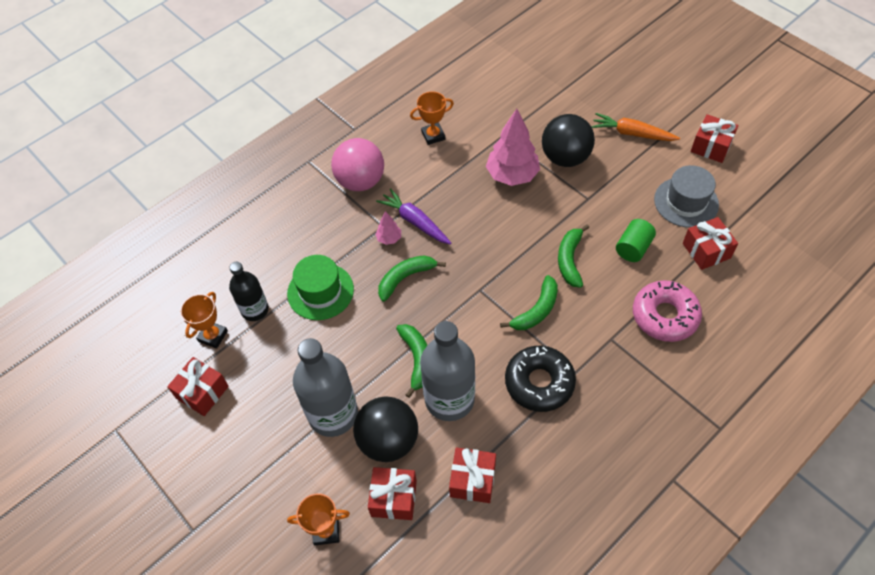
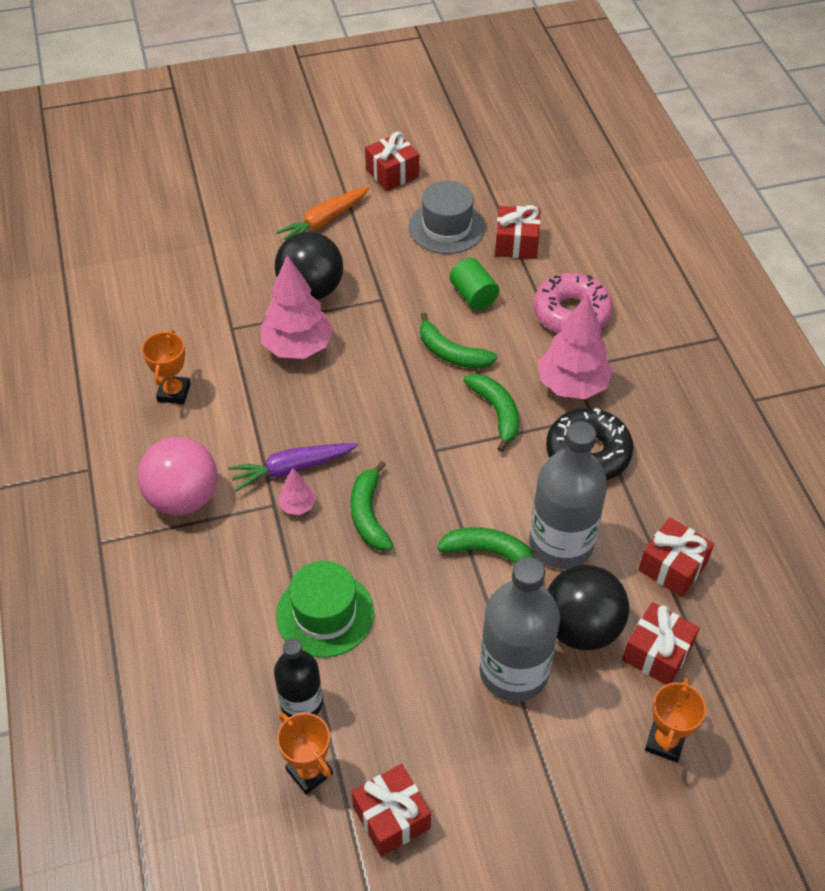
camera: 65 degrees left, 5 degrees down
none -> pink tree [538,294,613,399]

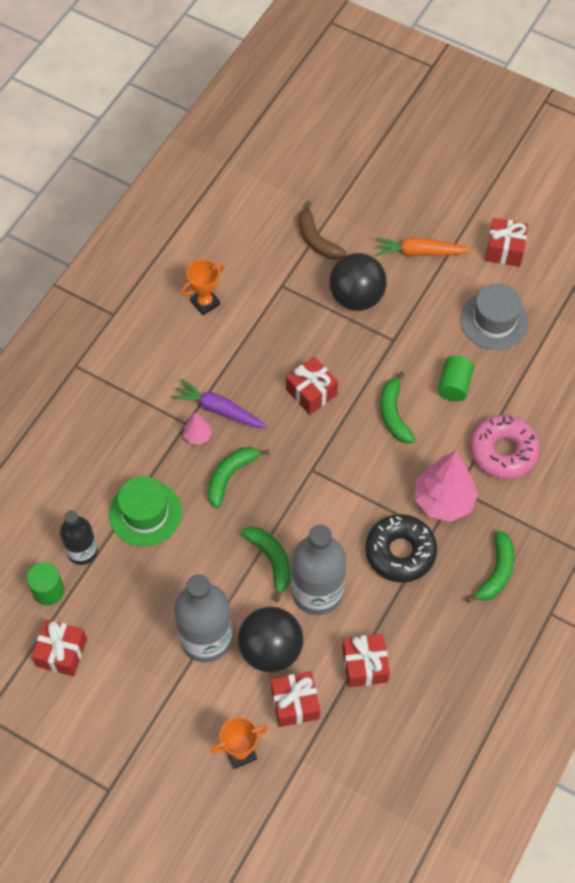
camera: 45 degrees right, 10 degrees up
pink ball [138,437,218,515] -> none
pink tree [261,255,333,359] -> none
orange trophy [277,713,333,794] -> green cylinder [27,562,64,606]
green banana [464,374,519,452] -> green banana moved to [466,530,515,603]
red gift [495,205,541,259] -> red gift moved to [286,357,338,415]
none -> brown banana [299,201,347,259]

